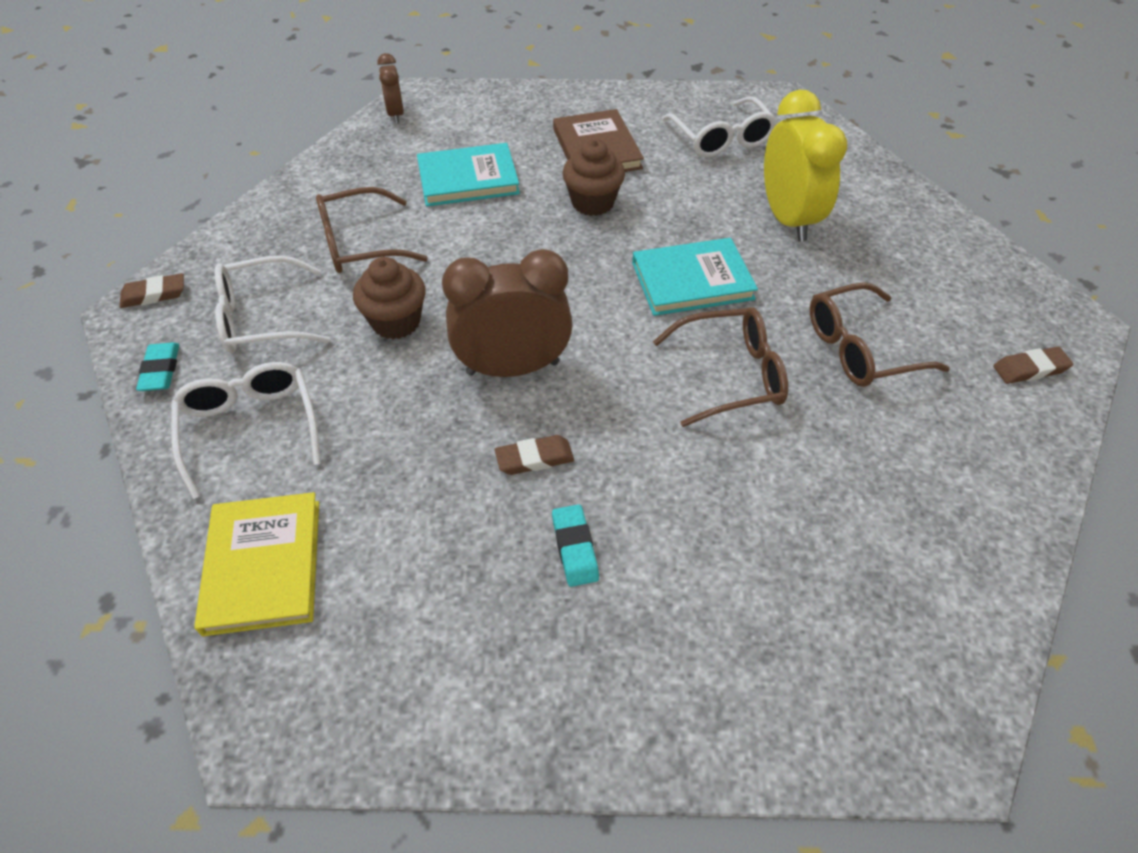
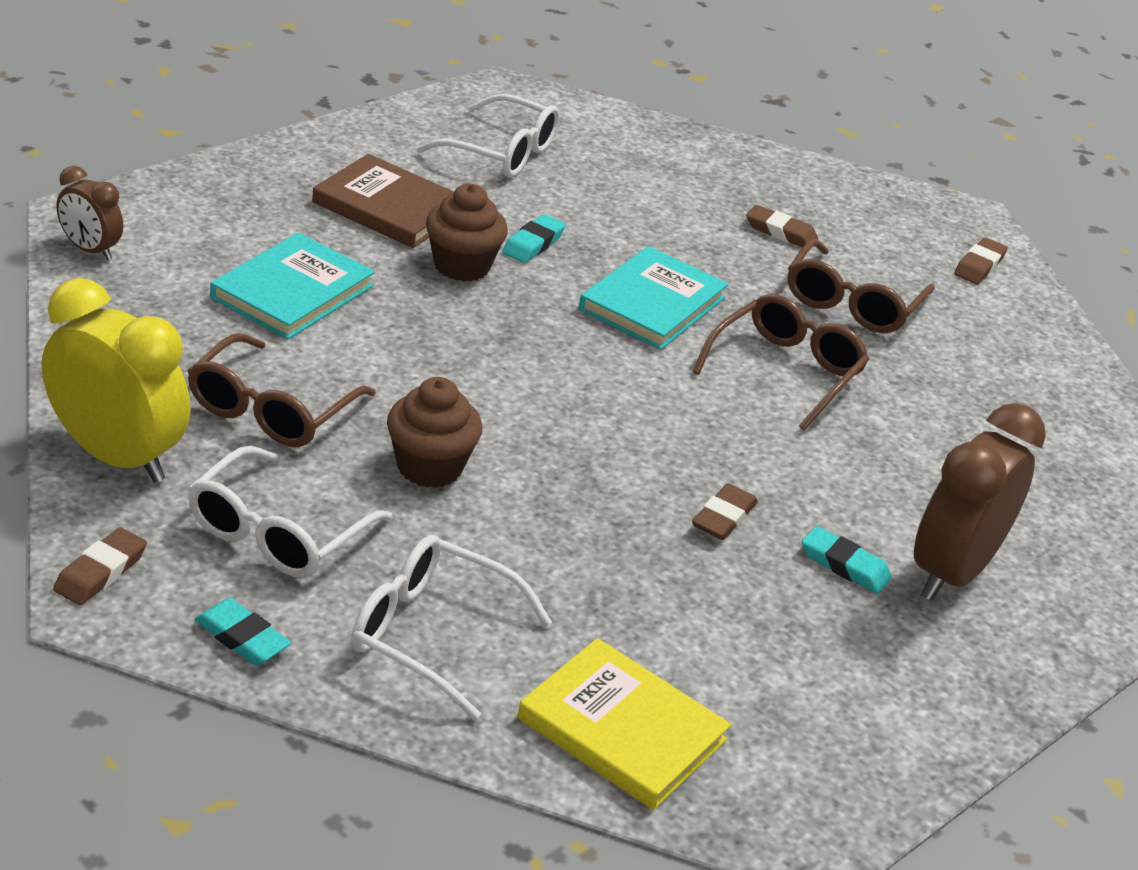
camera: 50 degrees left, 15 degrees down
brown clock [442,249,572,377] -> brown clock moved to [914,403,1046,601]
yellow clock [764,90,847,242] -> yellow clock moved to [42,278,191,483]
none -> turquoise eraser [502,214,566,263]
none -> brown eraser [746,205,818,247]

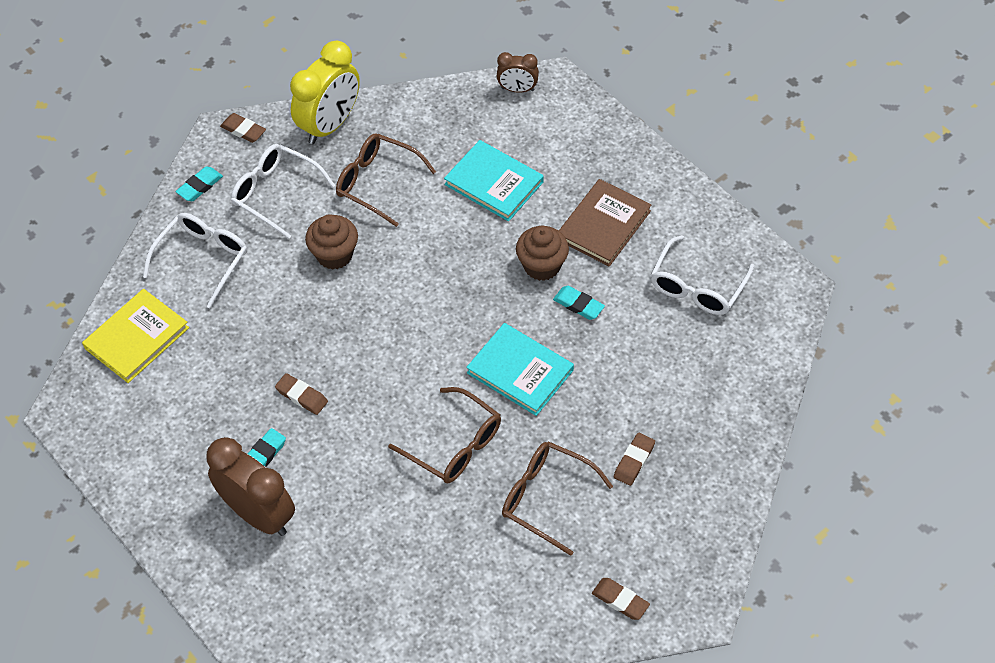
camera: 100 degrees right, 20 degrees up
brown clock [56,166,123,261] -> brown clock turned 120 degrees counterclockwise [497,52,539,93]

